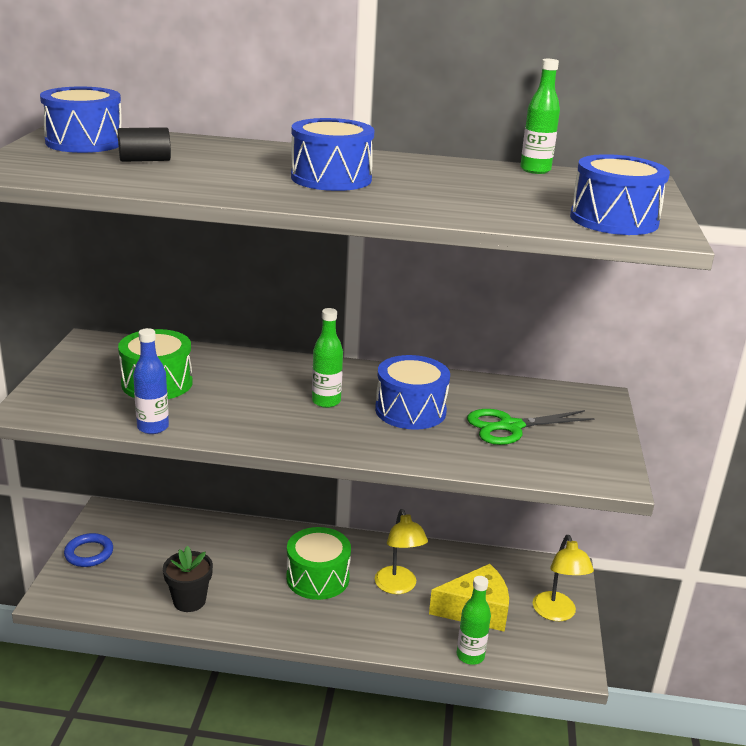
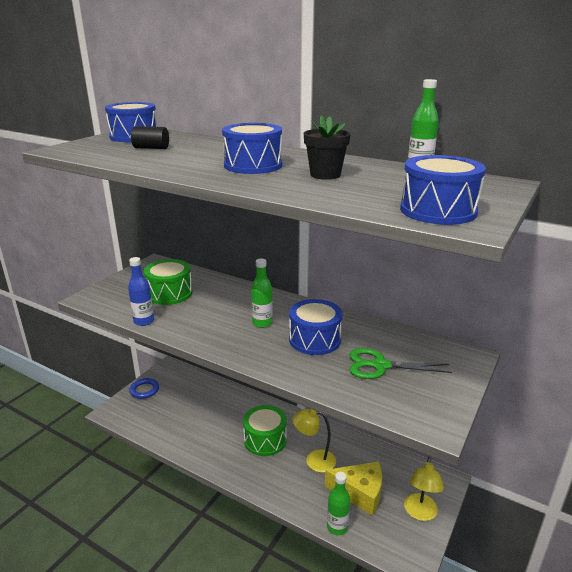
camera: 25 degrees right, 0 degrees up
black flower pot [163,546,213,612] -> black flower pot moved to [304,115,350,180]
yellow lamp [375,509,428,594] -> yellow lamp turned 90 degrees clockwise [292,409,336,472]

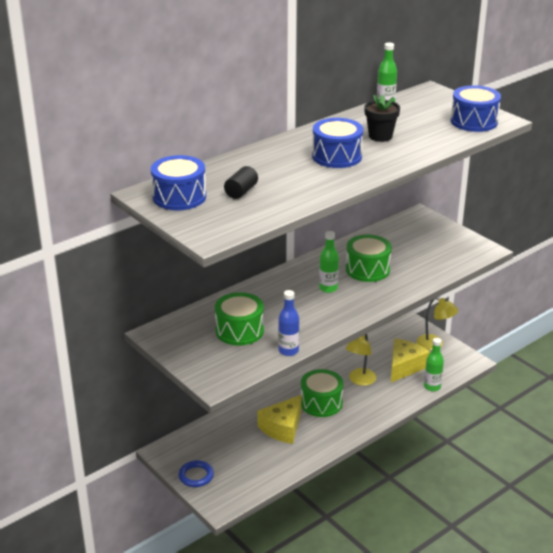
camera: 70 degrees left, 5 degrees up
blue drum [289,299,343,355] -> green drum [346,235,392,282]
green scissors [350,348,452,379] -> none
none -> yellow cheese [257,395,302,444]

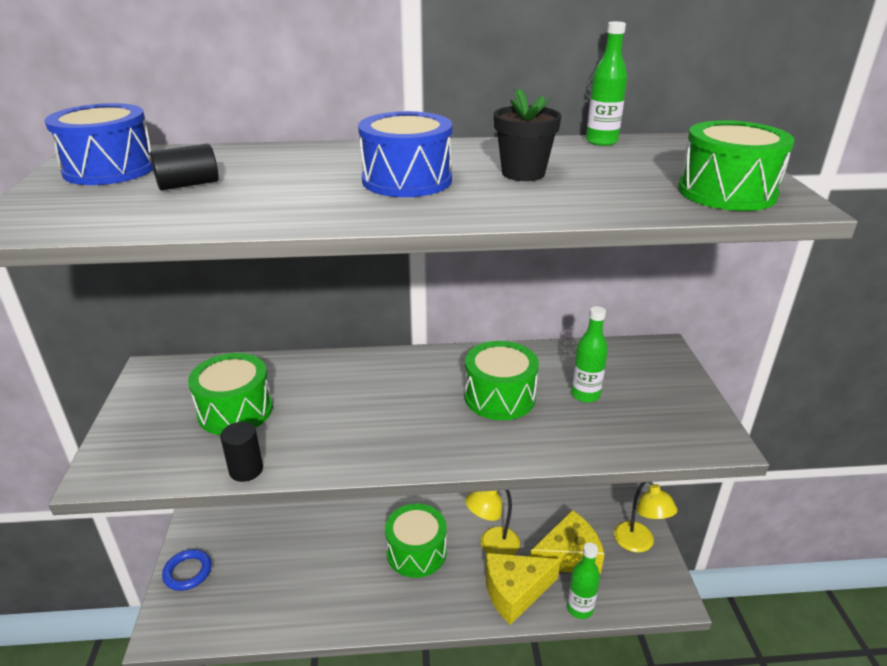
camera: 35 degrees right, 0 degrees up
yellow cheese [257,395,302,444] -> yellow cheese moved to [485,553,561,625]
blue bottle [278,290,299,356] -> black cylinder [220,422,263,482]
green bottle [319,231,339,293] -> green bottle moved to [571,306,608,403]
blue drum [451,85,501,132] -> green drum [678,120,794,211]

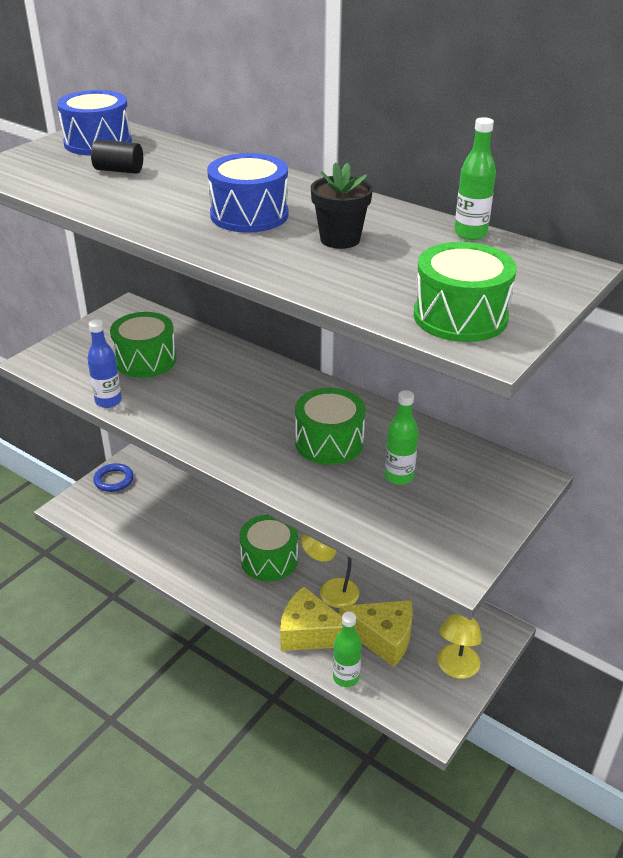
camera: 40 degrees right, 5 degrees up
black cylinder [220,422,263,482] -> blue bottle [87,319,122,408]

